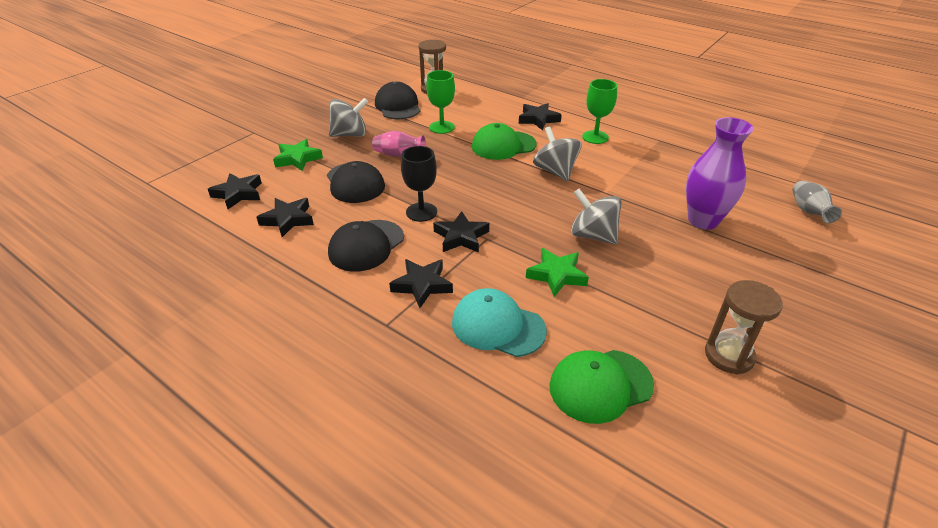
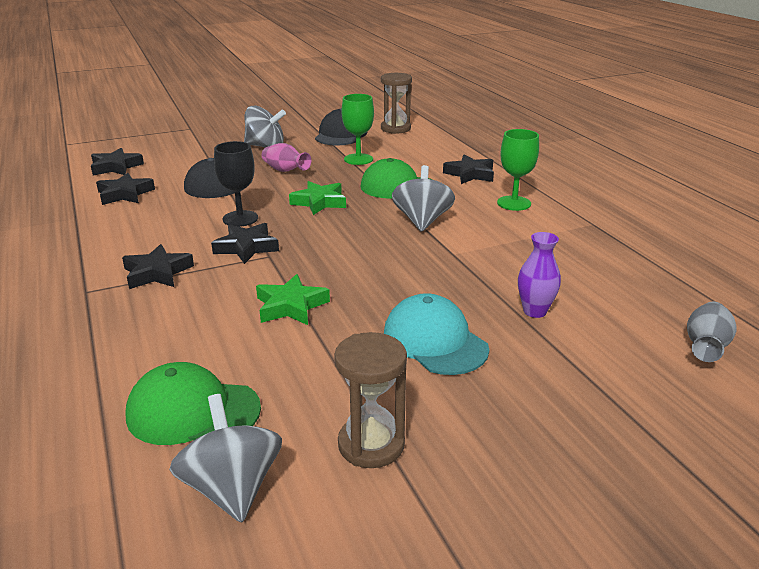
camera: 30 degrees right, 10 degrees down
green star [273,139,323,171] -> green star moved to [289,181,346,215]
black cap [328,220,404,272] -> none
turquoise cap [452,288,547,357] -> turquoise cap moved to [384,293,489,375]
grey spinning top [571,189,622,244] -> grey spinning top moved to [169,394,282,523]
purple vase [686,117,754,230] -> purple vase [518,232,561,318], size x0.57

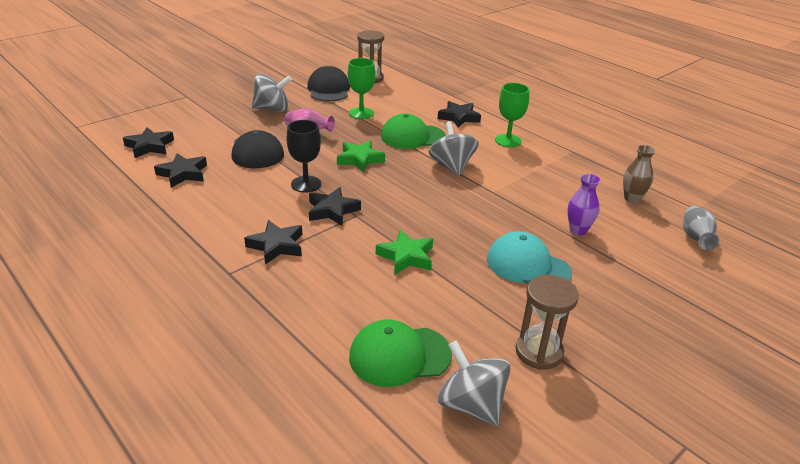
camera: 20 degrees left, 5 degrees up
none -> brown vase [623,145,656,203]

